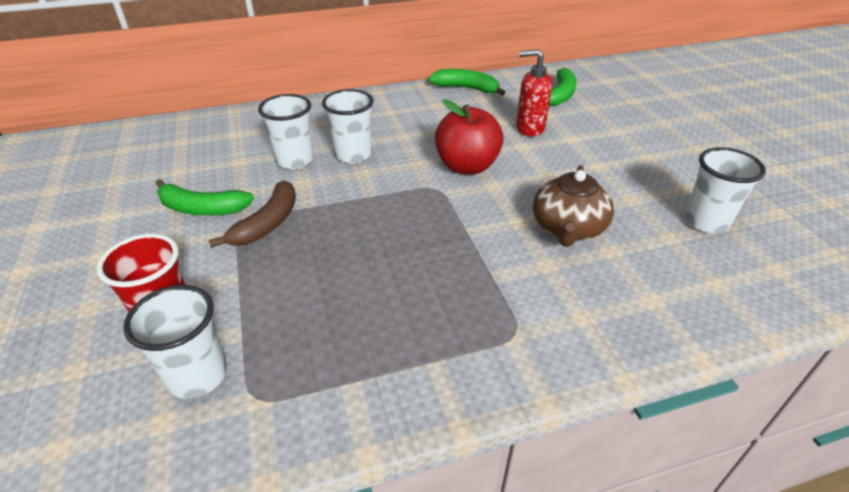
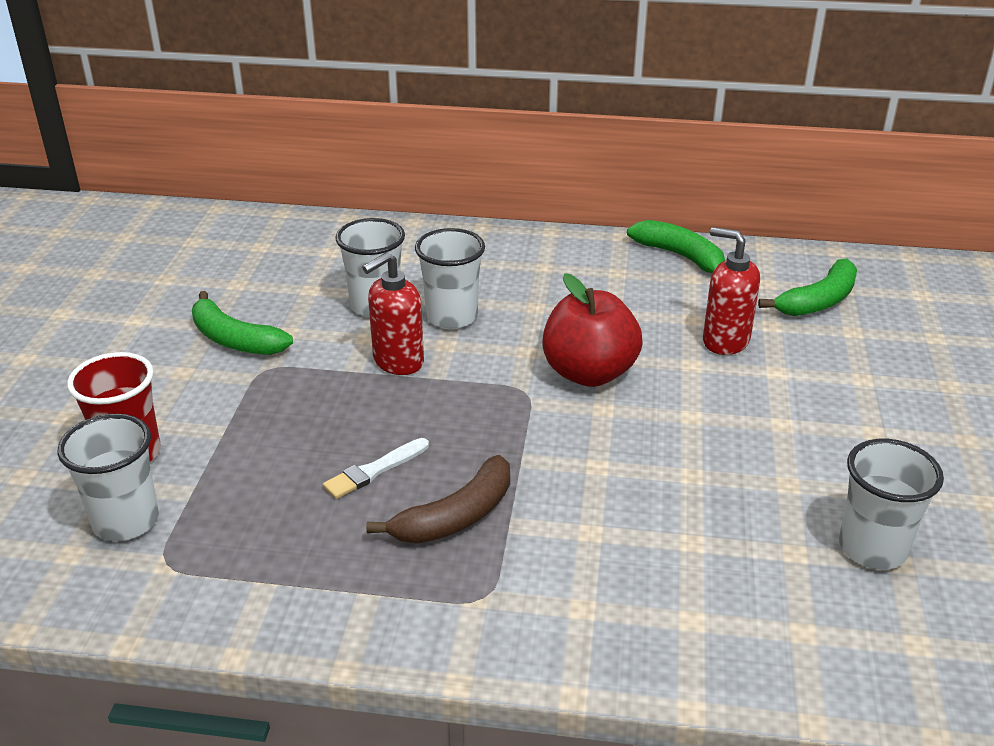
camera: 25 degrees right, 5 degrees down
brown banana [209,180,296,248] -> brown banana moved to [366,455,510,544]
brown teapot [533,165,614,247] -> none
none -> white brush [323,438,429,499]
none -> red soap dispenser [362,252,424,375]

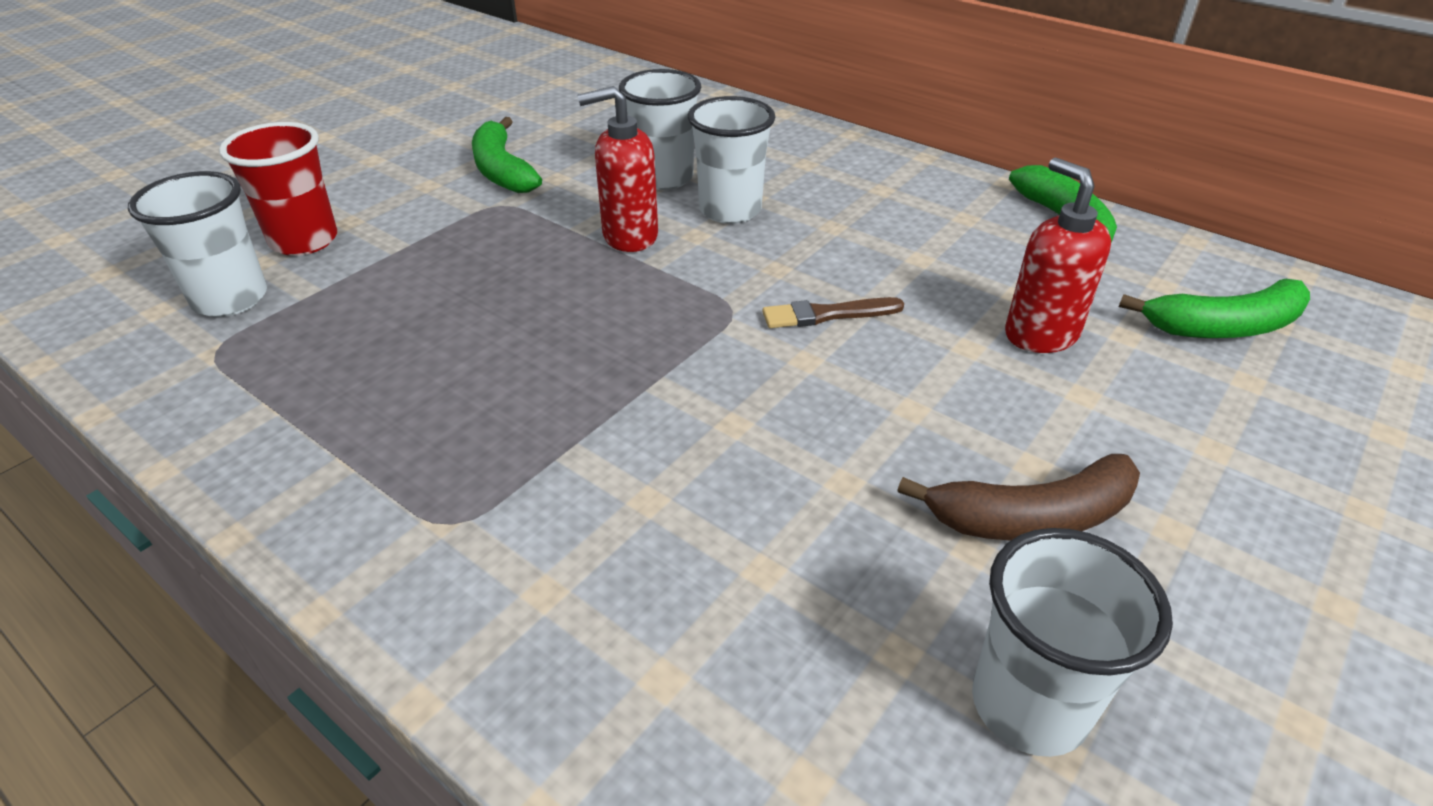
camera: 30 degrees right, 5 degrees up
white brush [323,438,429,499] -> none
brown banana [366,455,510,544] -> brown banana moved to [897,454,1140,541]
red apple [542,273,643,387] -> brown brush [762,297,904,328]

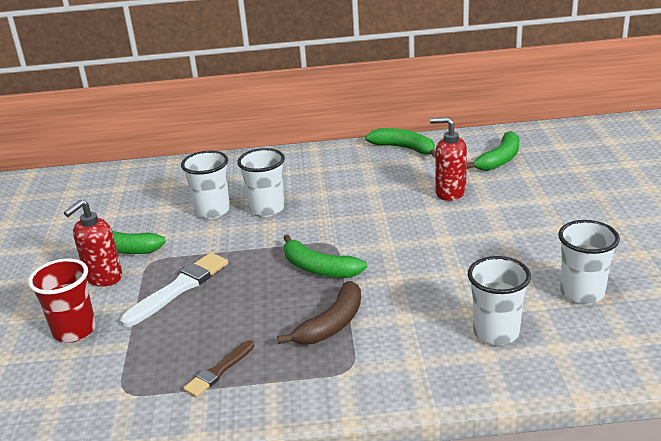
camera: 40 degrees left, 10 degrees down
white cup [128,171,267,317] -> white cup moved to [468,256,531,345]
red soap dispenser [577,86,658,252] -> red soap dispenser moved to [64,200,122,287]
brown brush [762,297,904,328] -> brown brush moved to [183,340,254,397]
brown banana [897,454,1140,541] -> brown banana moved to [277,281,361,345]
none -> white brush [120,253,228,327]
none -> green banana [284,235,367,278]

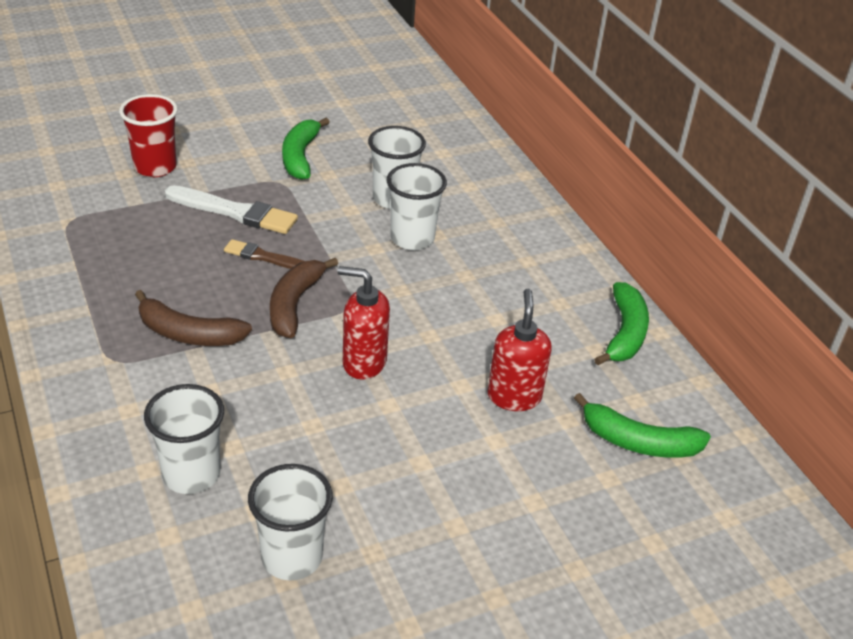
camera: 65 degrees right, 10 degrees up
red soap dispenser [64,200,122,287] -> red soap dispenser moved to [338,266,390,379]
brown brush [183,340,254,397] -> brown brush moved to [224,239,305,269]
green banana [284,235,367,278] -> brown banana [270,258,338,338]

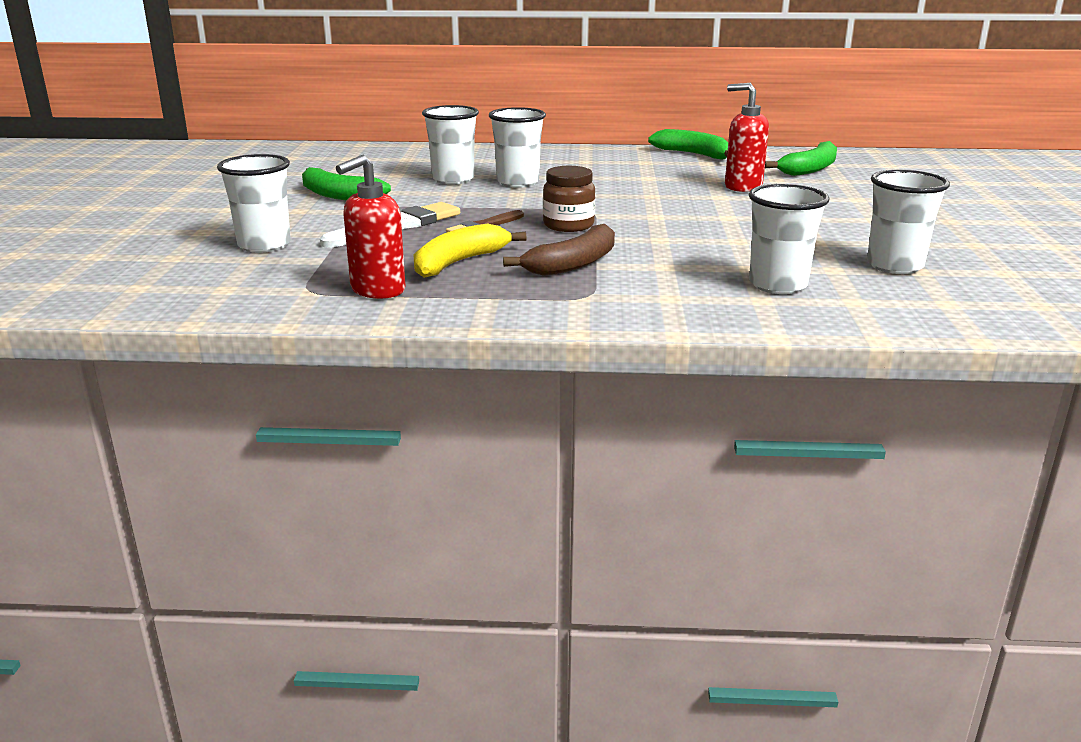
camera: 60 degrees left, 15 degrees down
red cup [119,94,178,177] -> white cup [217,154,291,253]
brown banana [270,258,338,338] -> brown jar [543,166,595,232]
red soap dispenser [338,266,390,379] -> red soap dispenser moved to [336,155,406,299]
none -> yellow banana [413,224,527,278]

